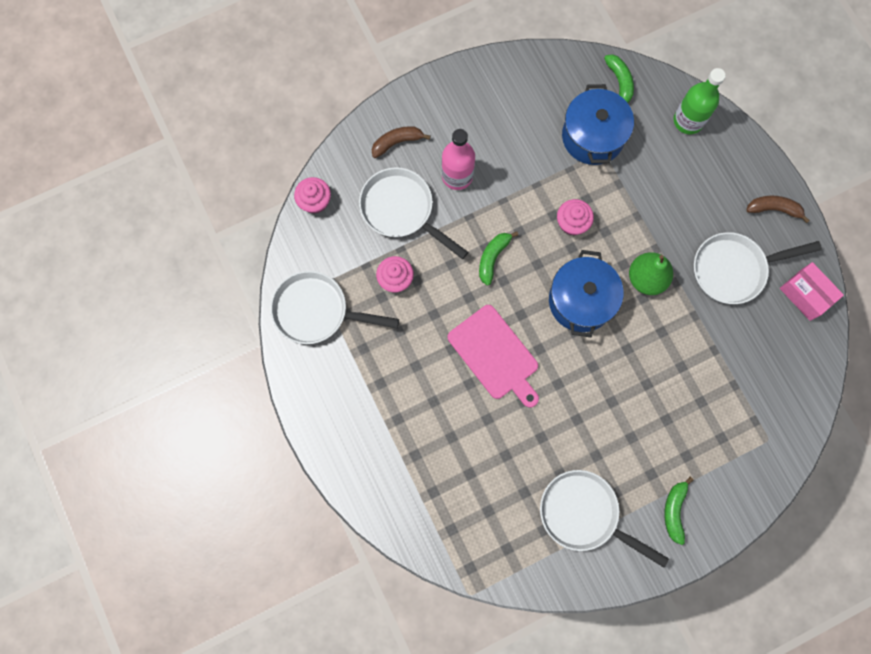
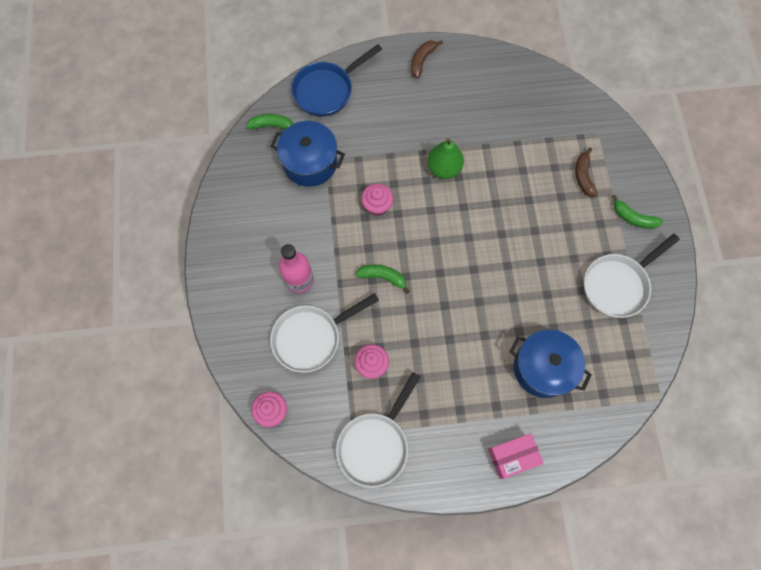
camera: 70 degrees left, 5 degrees down
brown banana [372,126,431,158] -> brown banana moved to [575,148,597,197]
pink cutting board [448,305,539,408] -> none
green banana [479,231,518,286] -> green banana turned 150 degrees clockwise [356,264,410,294]
blue pot [549,250,624,337] -> blue pot moved to [509,330,592,398]
green bottle [674,68,726,134] -> blue pan [291,44,382,117]
white pan [694,232,822,304] -> none
pink box [780,262,844,321] -> pink box moved to [488,433,544,479]

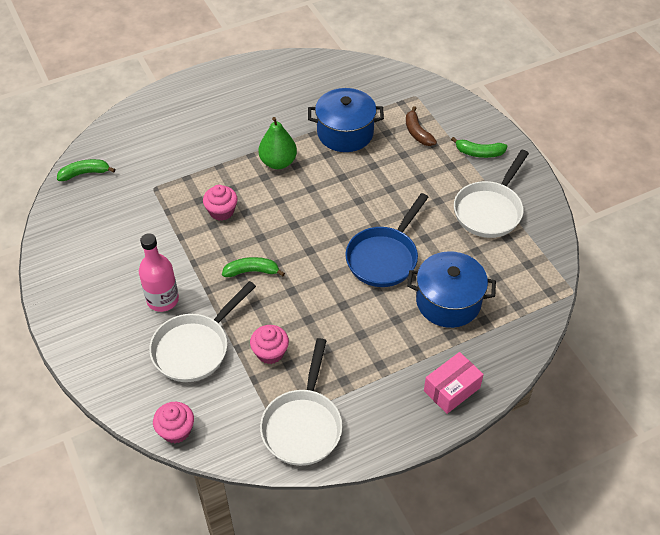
camera: 20 degrees left, 20 degrees down
blue pot [270,121,345,187] -> blue pot moved to [308,88,384,152]
blue pan [291,44,382,117] -> blue pan moved to [345,193,428,287]
brown banana [411,40,443,79] -> none

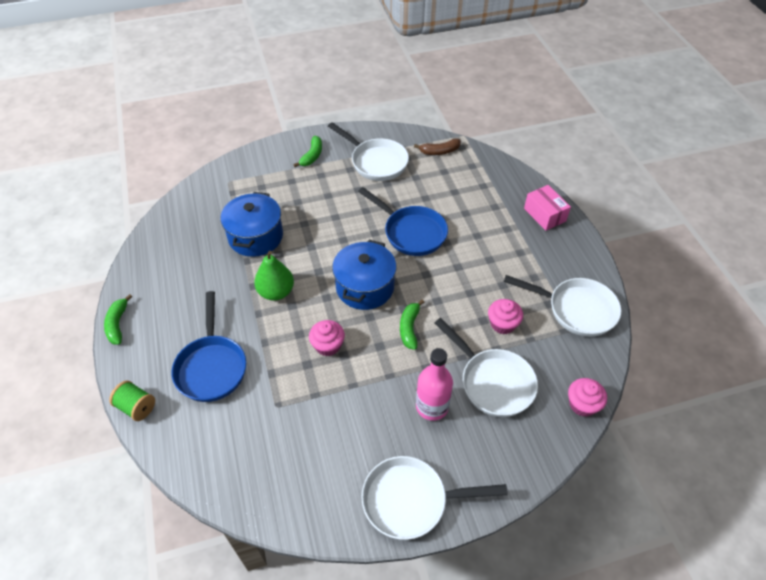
camera: 80 degrees left, 0 degrees up
green banana [57,159,115,181] -> green banana moved to [104,294,132,344]
brown banana [406,106,437,146] -> brown banana moved to [414,138,461,155]
blue pot [407,251,496,328] -> blue pot moved to [332,240,396,310]
none -> green spool [109,381,155,421]
none -> blue pan [171,291,246,402]
none -> white pan [362,456,508,540]

